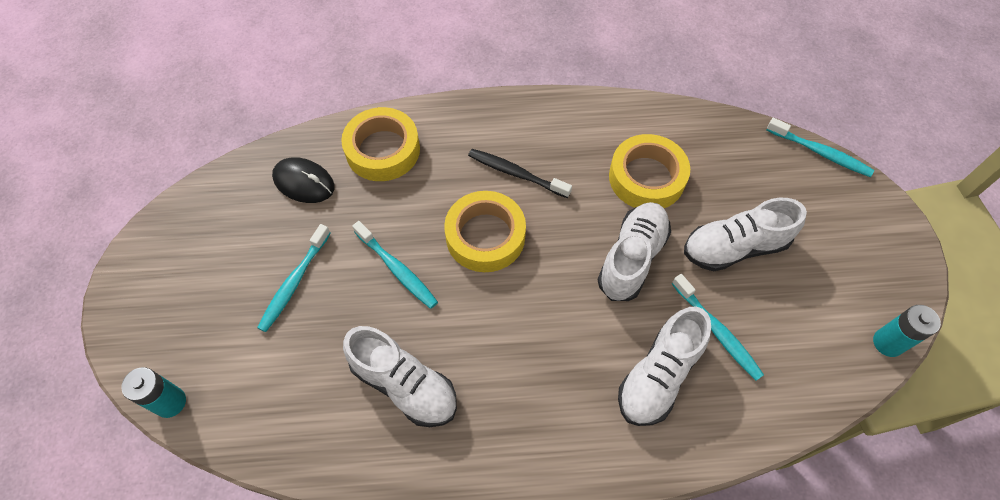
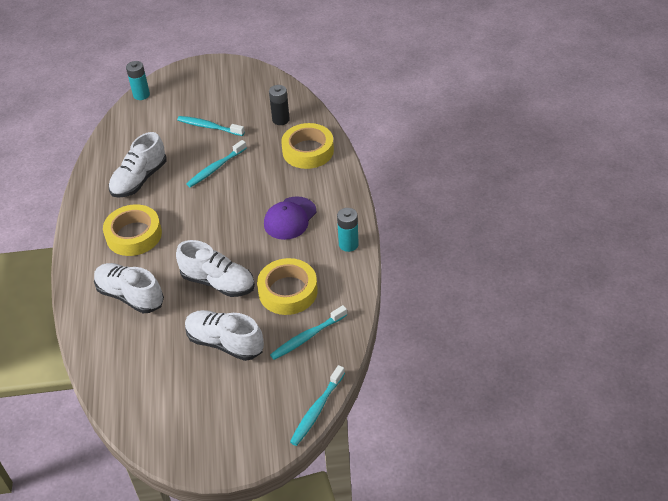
camera: 90 degrees right, 15 degrees down
black mouse [272,157,335,203] -> black battery [269,85,290,125]
yellow tape [444,191,526,272] -> yellow tape moved to [103,204,162,256]
black toothbrush [468,149,572,198] -> purple cap [264,196,316,240]
turquoise toothbrush [672,274,764,381] -> turquoise toothbrush moved to [270,305,347,360]
white shoe [684,198,807,271] -> white shoe turned 45 degrees counterclockwise [185,310,264,361]
turquoise battery [873,305,941,357] -> turquoise battery moved to [337,208,359,252]

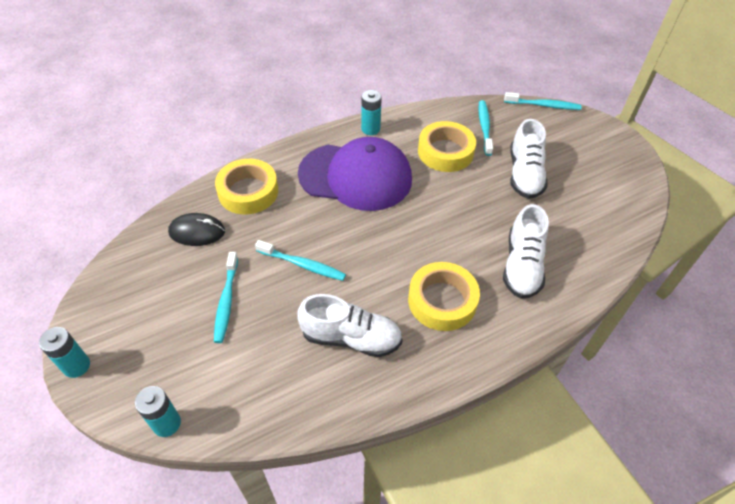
camera: 115 degrees left, 5 degrees up
white shoe [176,240,255,297] -> none
purple cap [264,196,316,240] -> purple cap [298,137,412,211], size x1.81
black battery [269,85,290,125] -> black mouse [168,213,225,246]
turquoise toothbrush [270,305,347,360] -> turquoise toothbrush turned 120 degrees counterclockwise [479,100,493,156]
none -> turquoise battery [39,327,90,378]

